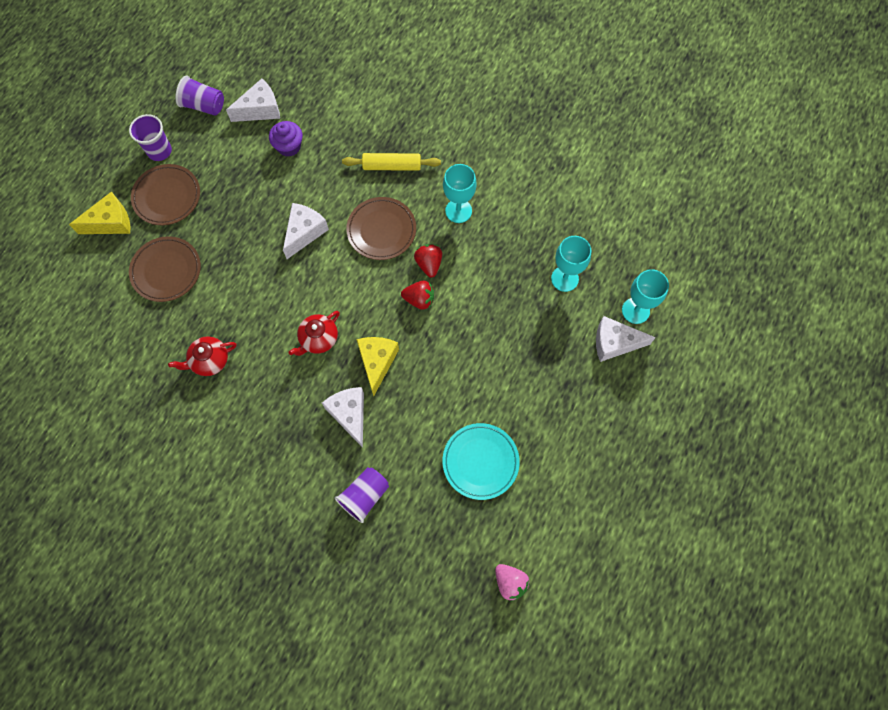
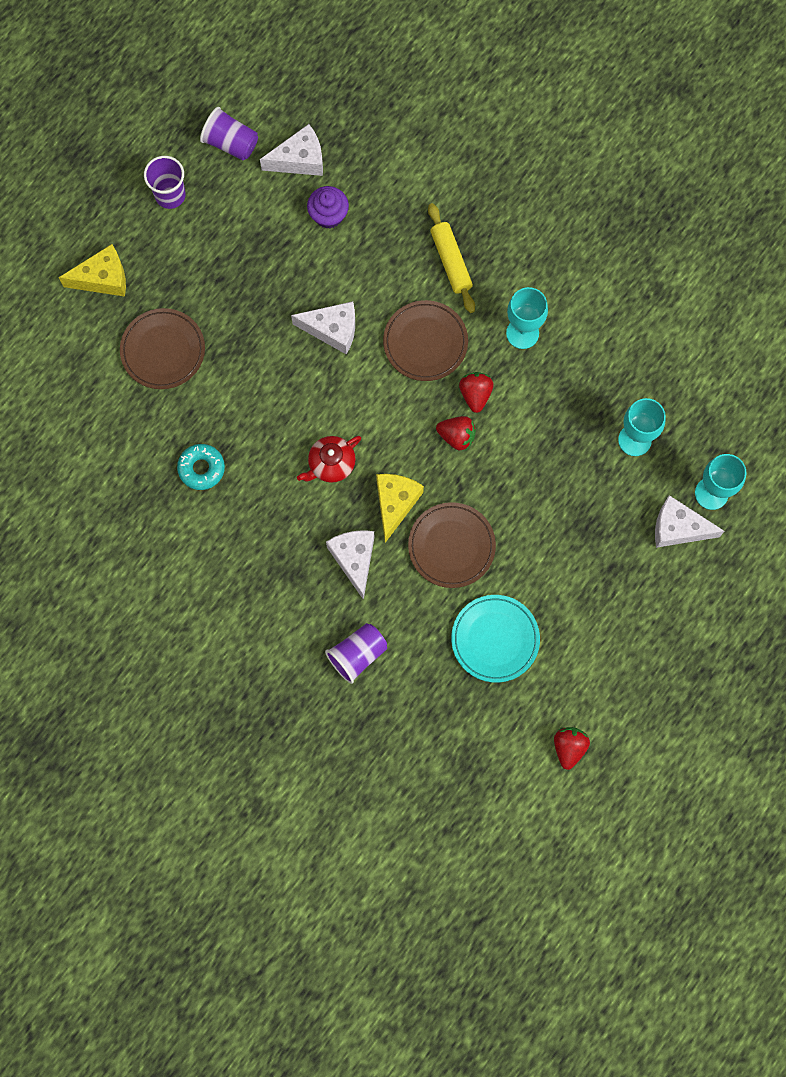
camera: 10 degrees right, 5 degrees up
brown plate [131,164,200,225] -> brown plate moved to [408,502,496,588]
red teapot [168,337,236,376] -> turquoise donut [177,444,225,490]
white cheese [283,203,329,259] -> white cheese turned 60 degrees clockwise [291,301,355,355]
yellow rolling pin [342,153,441,171] -> yellow rolling pin turned 60 degrees clockwise [428,203,475,313]
pink strawberry [495,564,530,602] -> none
none -> red strawberry [554,727,590,770]

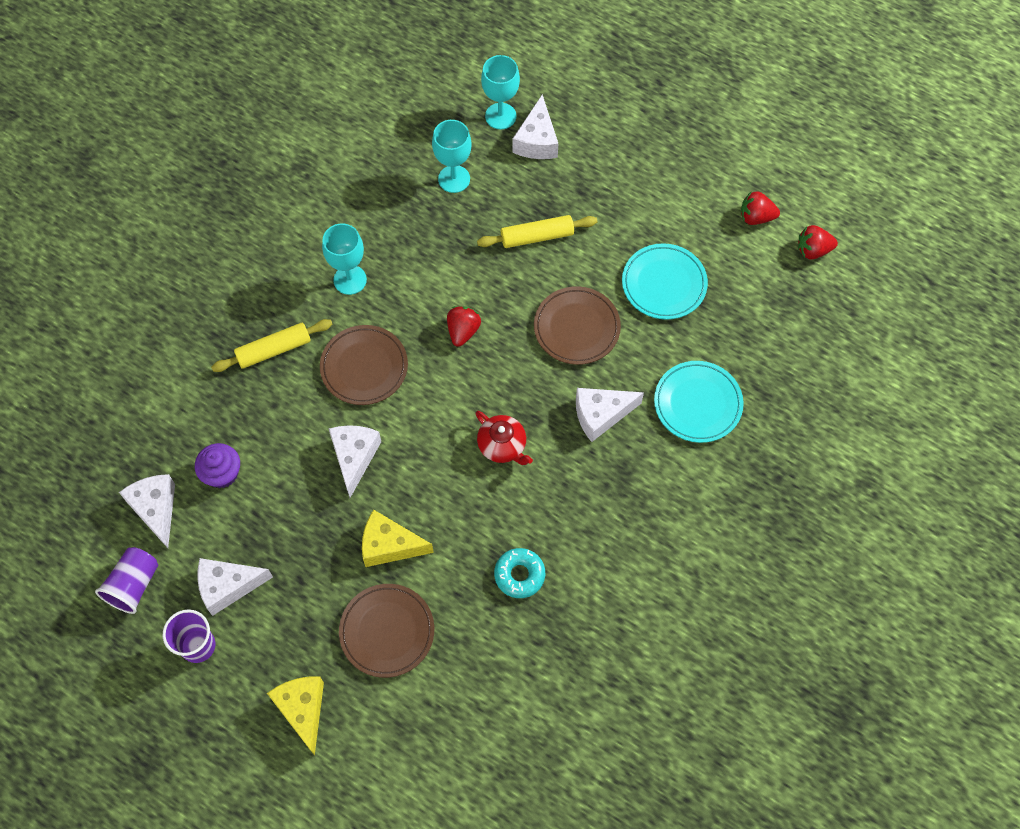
camera: 95 degrees left, 10 degrees down
purple cup [325,623,387,684] -> turquoise plate [654,361,744,443]
yellow cheese [376,474,424,543] -> yellow cheese moved to [362,509,434,567]
red strawberry [459,372,494,413] -> red strawberry moved to [798,225,838,259]
none -> white cheese [197,558,273,616]
none -> yellow rolling pin [477,215,597,248]

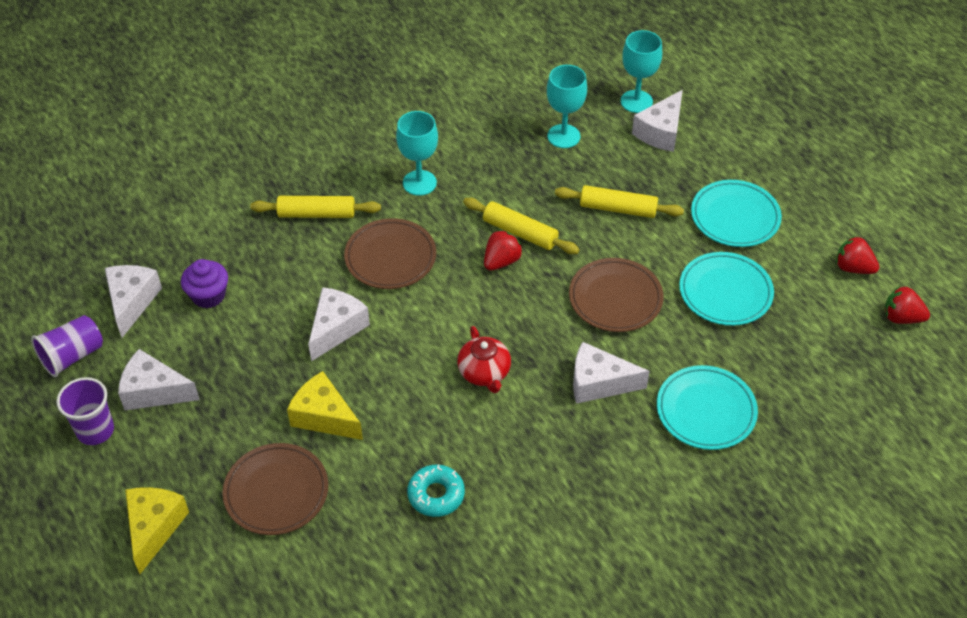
camera: 25 degrees right, 15 degrees down
none -> yellow rolling pin [463,198,580,254]
none -> turquoise plate [691,180,782,247]

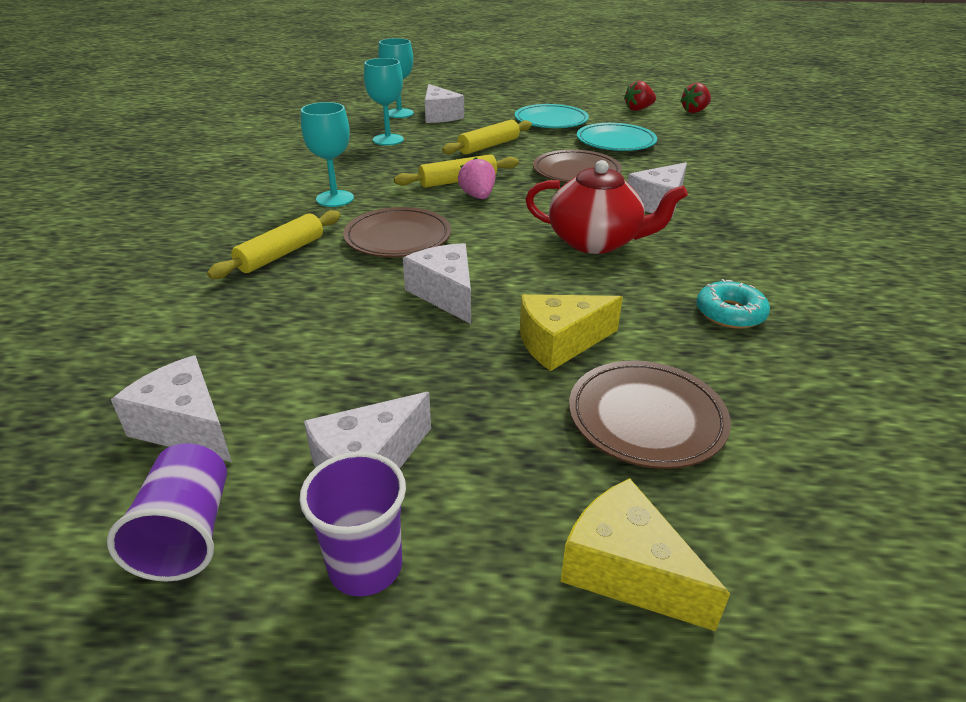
camera: 55 degrees left, 15 degrees down
purple cupcake [181,259,228,308] -> none
red teapot [457,326,511,393] -> red teapot [525,160,688,254], size x1.58
red strawberry [484,230,523,271] -> pink strawberry [458,157,496,199]
turquoise plate [657,365,758,450] -> none

